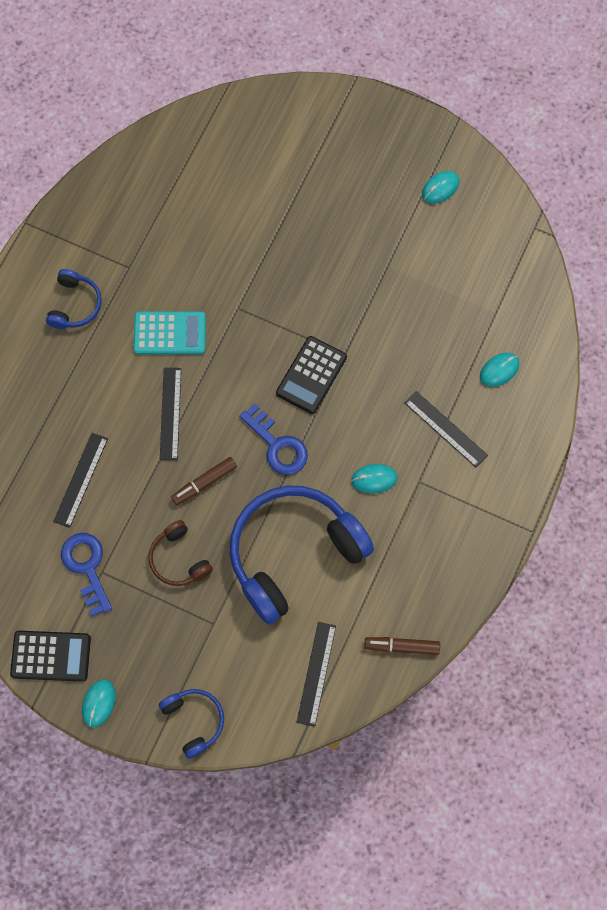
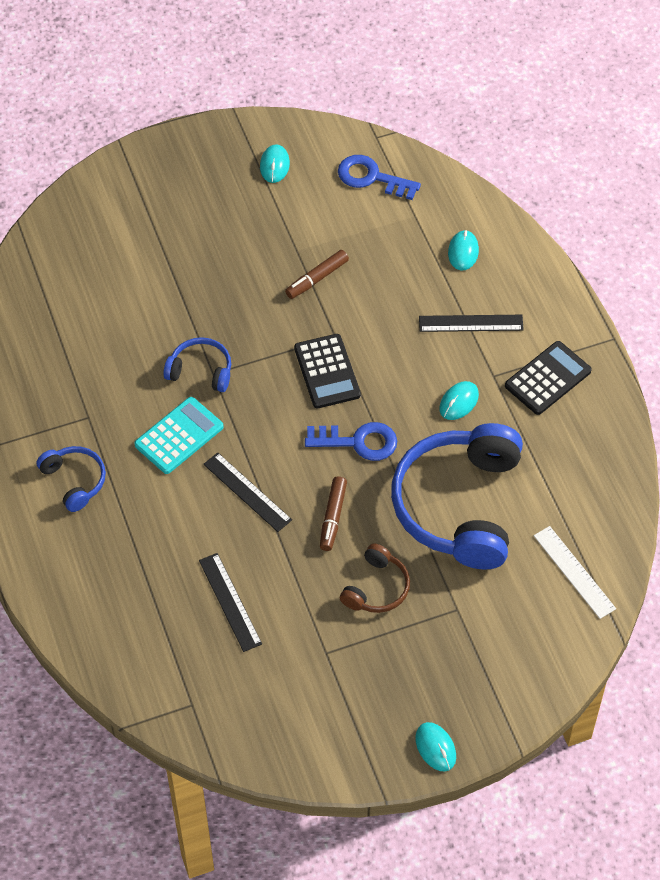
camera: 45 degrees left, 15 degrees down
black calculator [10,631,91,682] -> black calculator moved to [505,341,592,415]
blue key [61,533,112,616] -> blue key moved to [338,155,421,200]
brown headphones [148,520,213,586] -> brown headphones turned 75 degrees counterclockwise [340,544,410,613]
blue headphones [159,689,224,759] -> blue headphones moved to [163,337,231,392]
black ruler [297,622,336,727] -> white ruler [534,526,616,619]
brown marker [364,637,440,655] -> brown marker moved to [285,250,349,299]

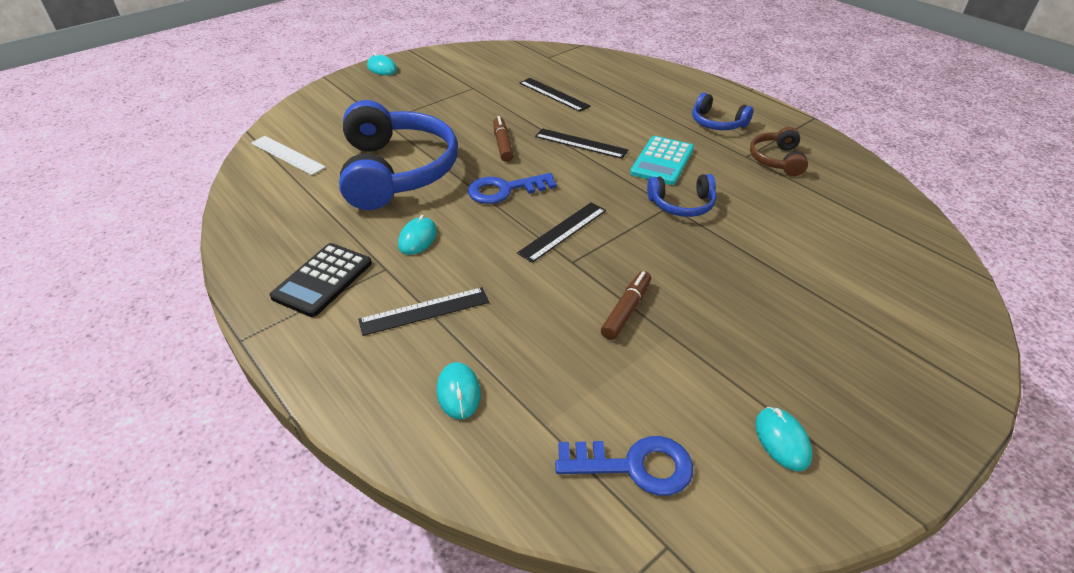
camera: 160 degrees right, 15 degrees down
black calculator [294,334,361,408] -> black ruler [517,202,606,263]
brown headphones [340,544,410,613] -> brown headphones moved to [750,127,808,176]

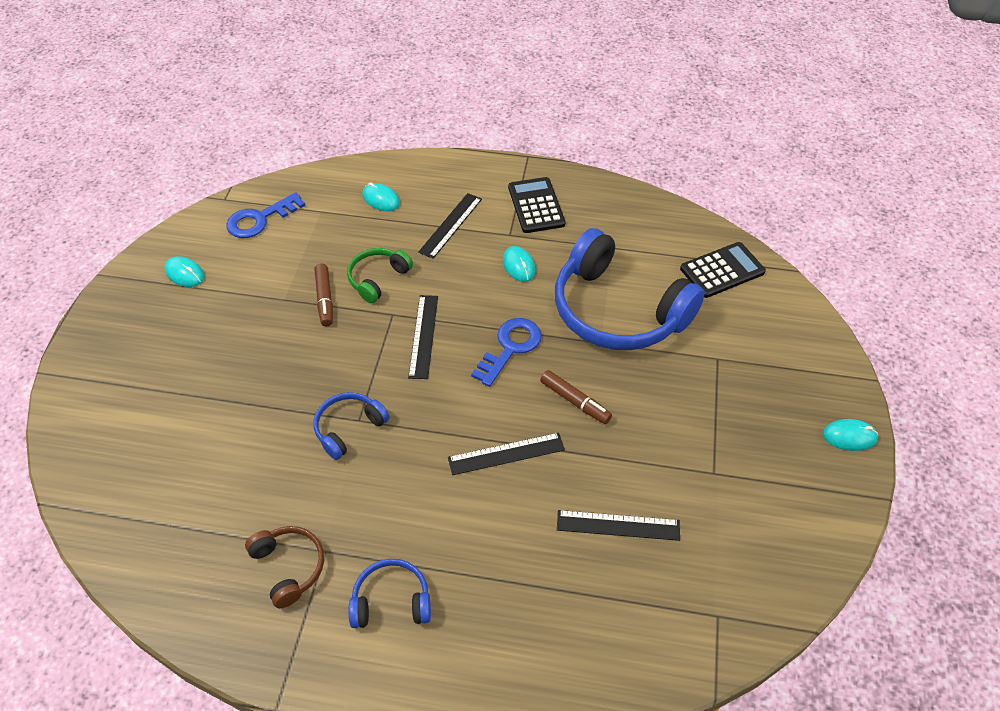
camera: 140 degrees right, 10 degrees up
white ruler [251,136,326,175] -> black calculator [680,242,766,298]
turquoise calculator [630,136,694,185] -> none
none -> green headphones [347,248,413,303]

